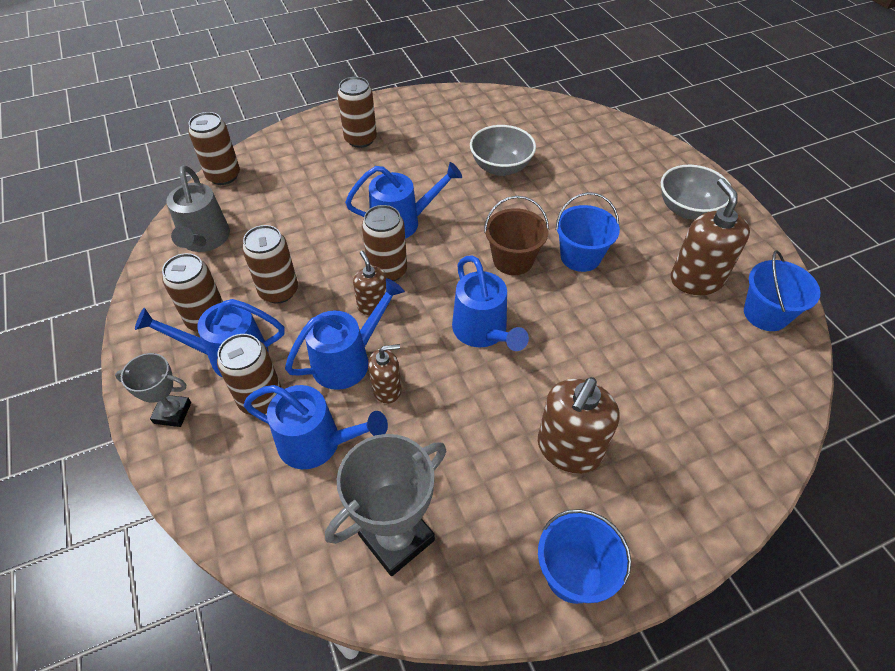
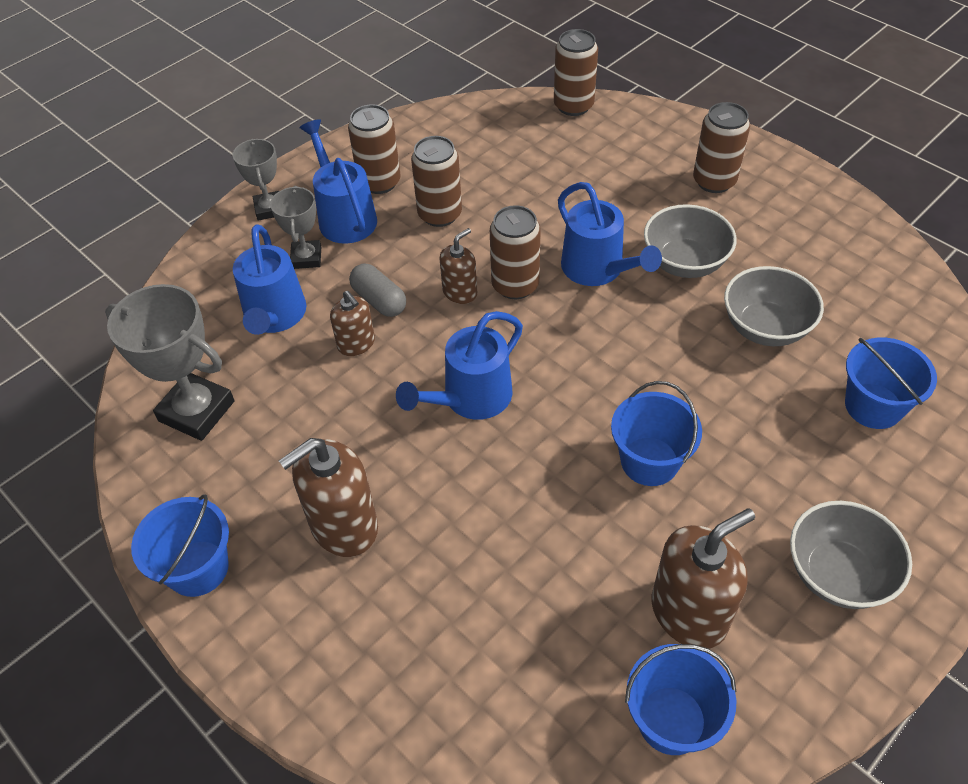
camera: 70 degrees right, 0 degrees up
grey watering can [166,165,230,252] -> none
brown can [217,334,282,415] -> grey trophy [270,186,321,269]
blue watering can [285,278,405,390] -> grey capsule [349,264,406,317]
brown bucket [484,196,549,275] -> none
brown soap dispenser [538,377,620,474] -> brown soap dispenser turned 45 degrees counterclockwise [279,438,378,557]
none -> grey bowl [644,204,737,278]
none -> blue bucket [845,338,937,429]

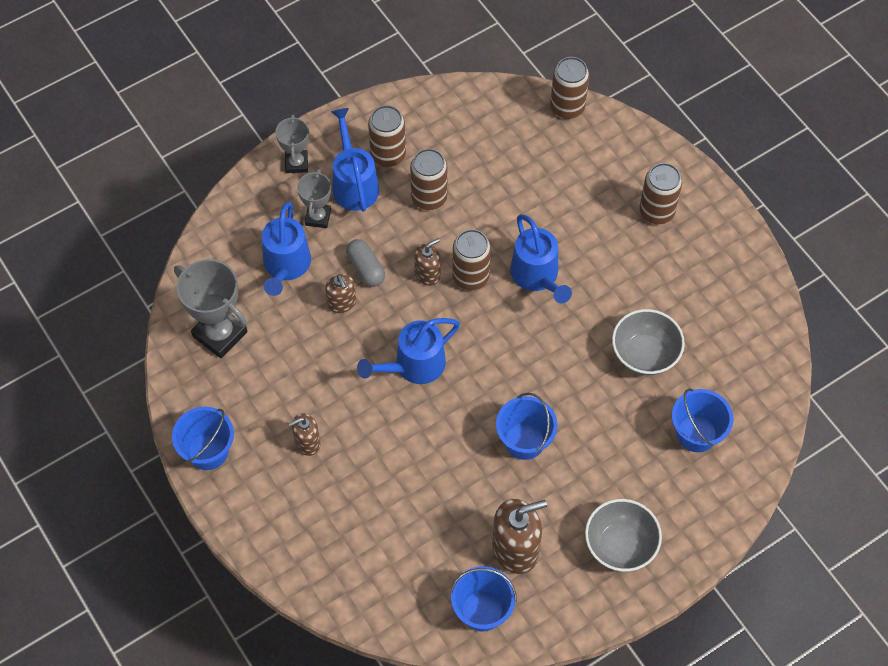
camera: 10 degrees right, 10 degrees up
brown soap dispenser [279,438,378,557] -> brown soap dispenser [289,413,321,456], size x0.57
grey bowl [644,204,737,278] -> none

